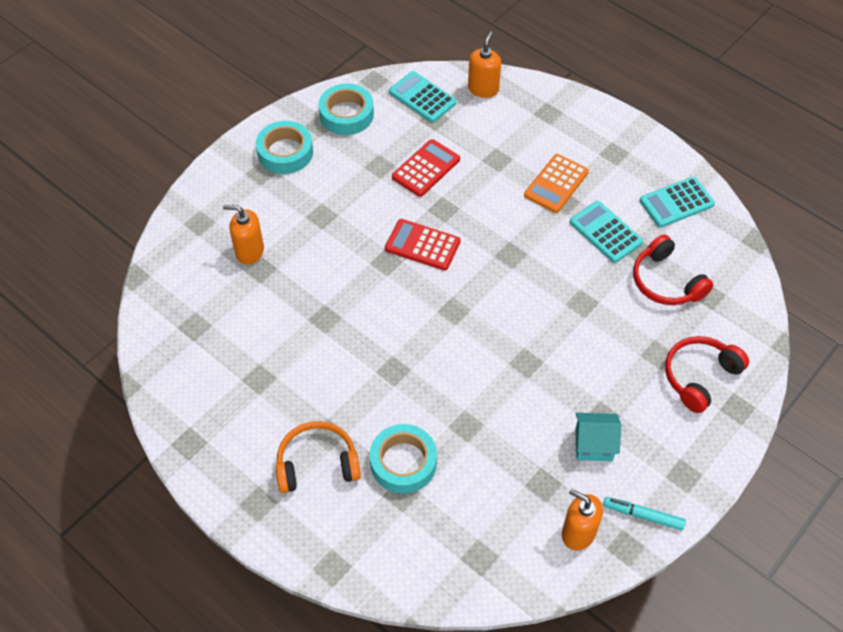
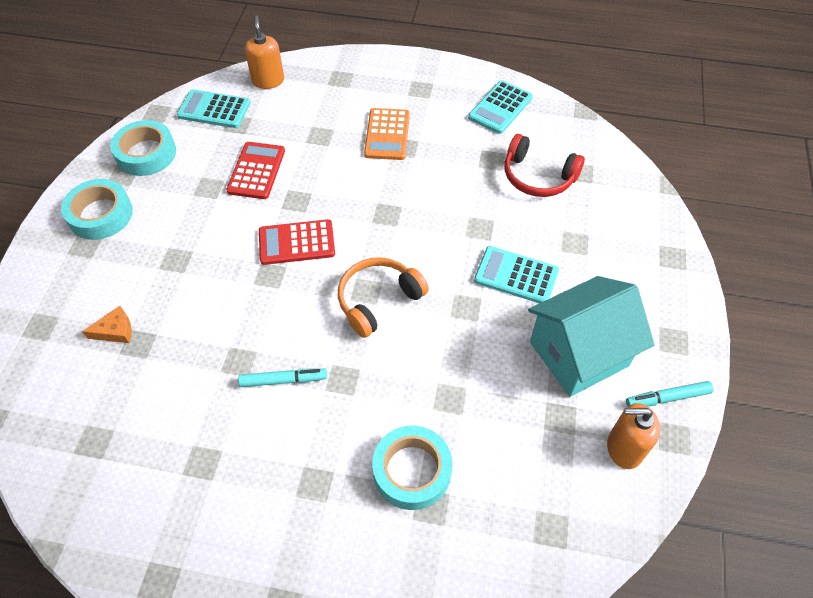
camera: 30 degrees left, 0 degrees up
orange soap dispenser [223,205,264,265] -> orange cheese [82,306,132,343]
orange headphones [276,421,361,493] -> orange headphones moved to [338,257,429,338]
turquoise calculator [570,201,643,263] -> turquoise calculator moved to [474,246,559,303]
turquoise house [575,413,621,461] -> turquoise house [528,276,655,397], size x1.87
red headphones [665,336,749,413] -> none
none -> turquoise marker [238,368,327,387]

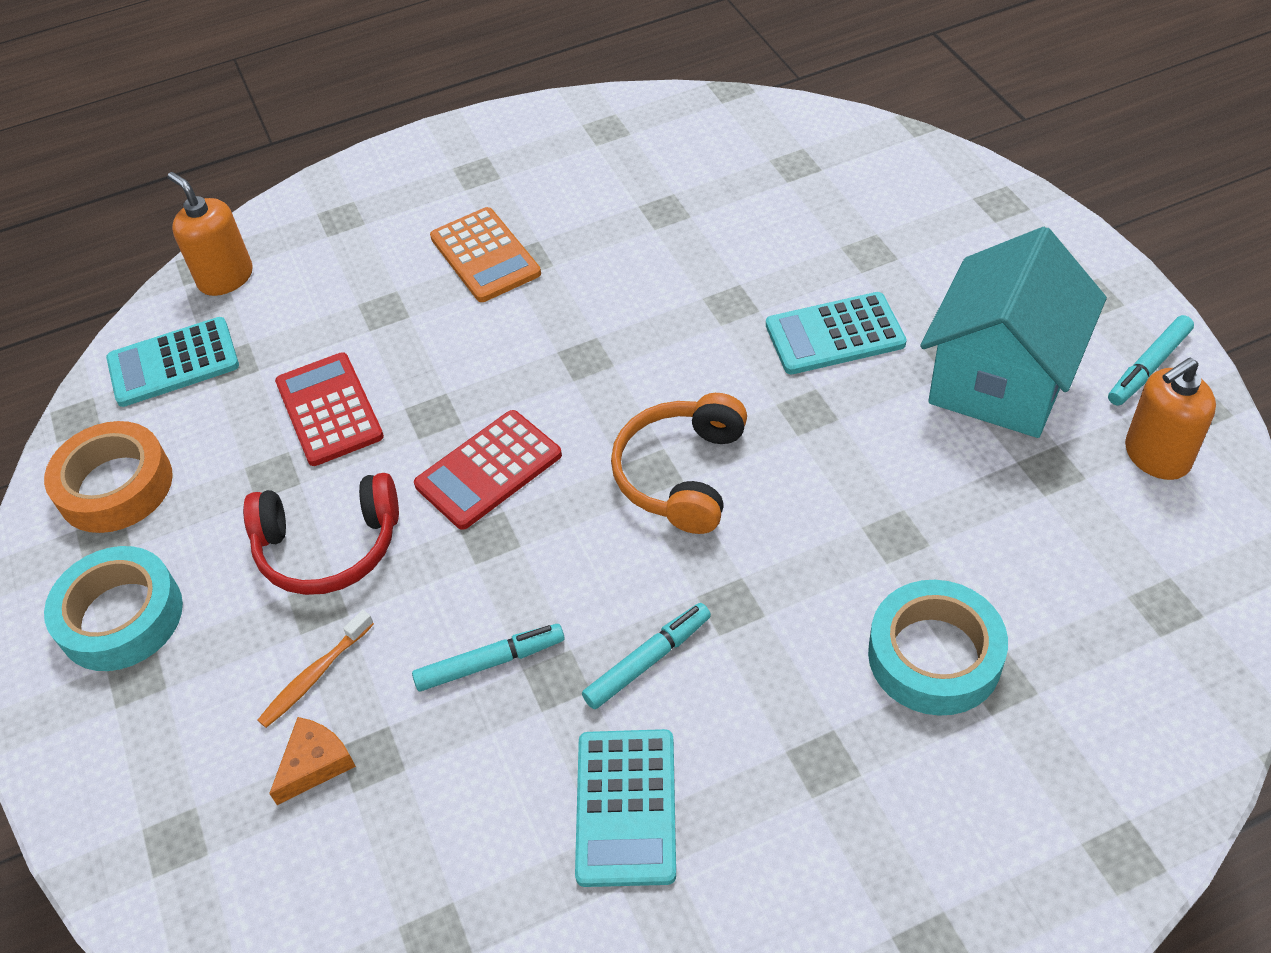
camera: 30 degrees left, 5 degrees down
turquoise tape [110,120,176,176] -> orange tape [44,421,173,533]
turquoise calculator [468,80,533,134] -> turquoise calculator moved to [575,729,676,887]
red headphones [505,134,585,197] -> red headphones moved to [243,473,399,595]
none -> orange toothbrush [258,610,374,728]
none -> turquoise marker [412,624,565,691]

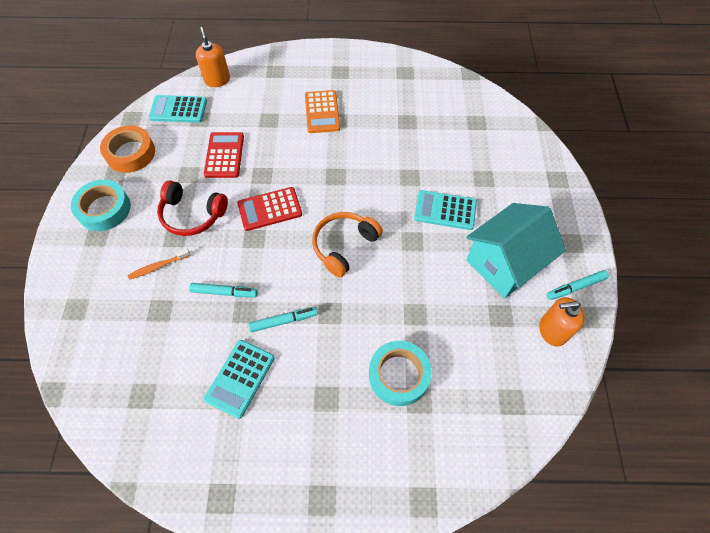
camera: 20 degrees right, 10 degrees up
orange cheese [269,717,356,805] -> none

